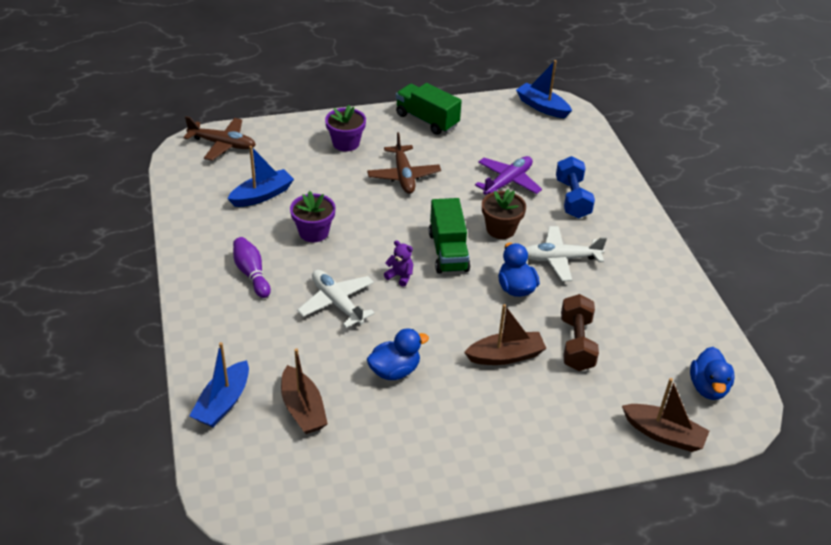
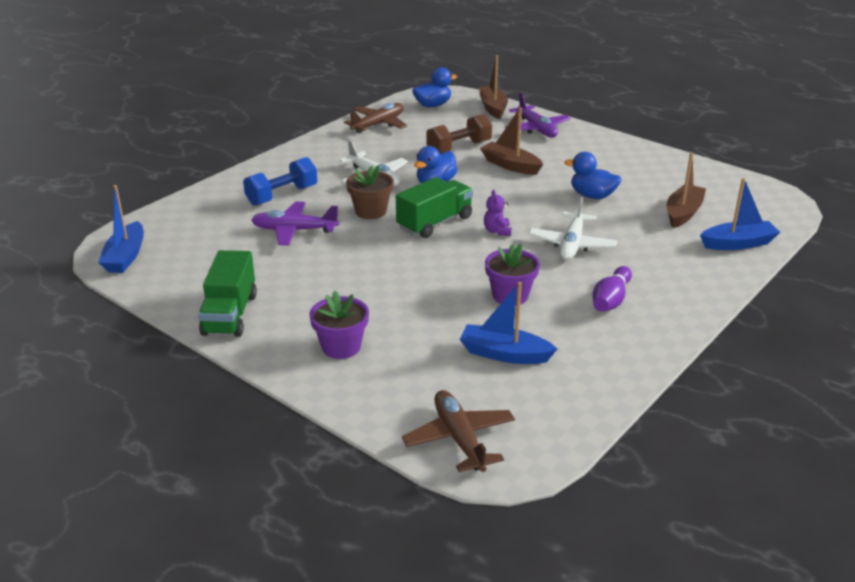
camera: 125 degrees left, 10 degrees down
brown plane [367,132,441,194] -> brown plane moved to [344,103,407,133]
none -> purple plane [505,93,571,137]

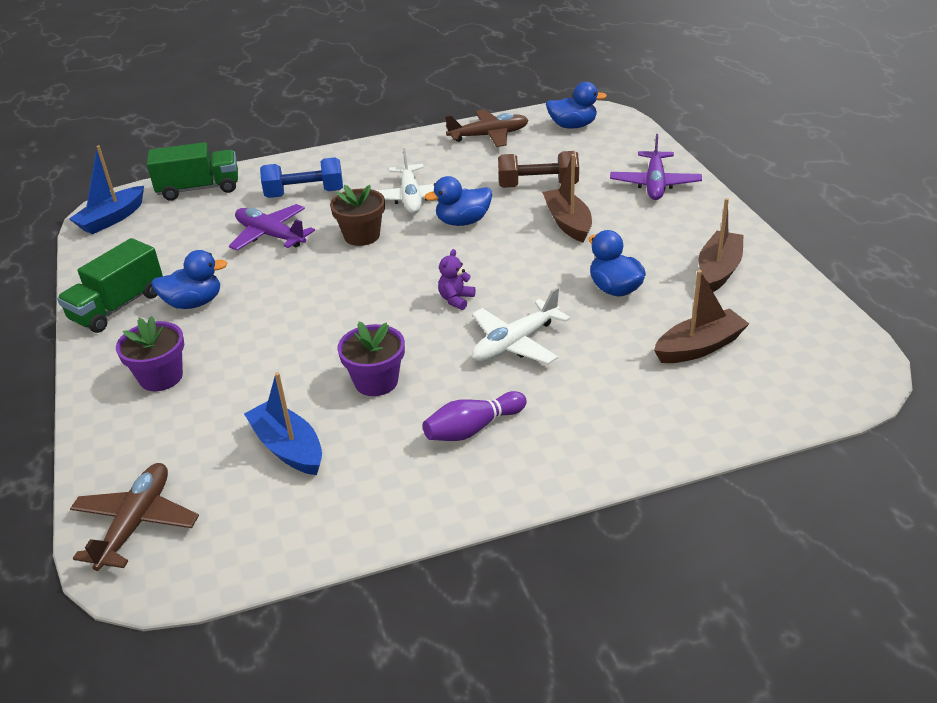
camera: 35 degrees right, 5 degrees up
green truck [396,177,473,238] -> green truck moved to [147,142,238,201]
brown boat [479,55,508,119] -> brown boat moved to [699,198,744,292]
blue boat [700,178,780,250] -> none
none -> blue duck [151,250,228,309]

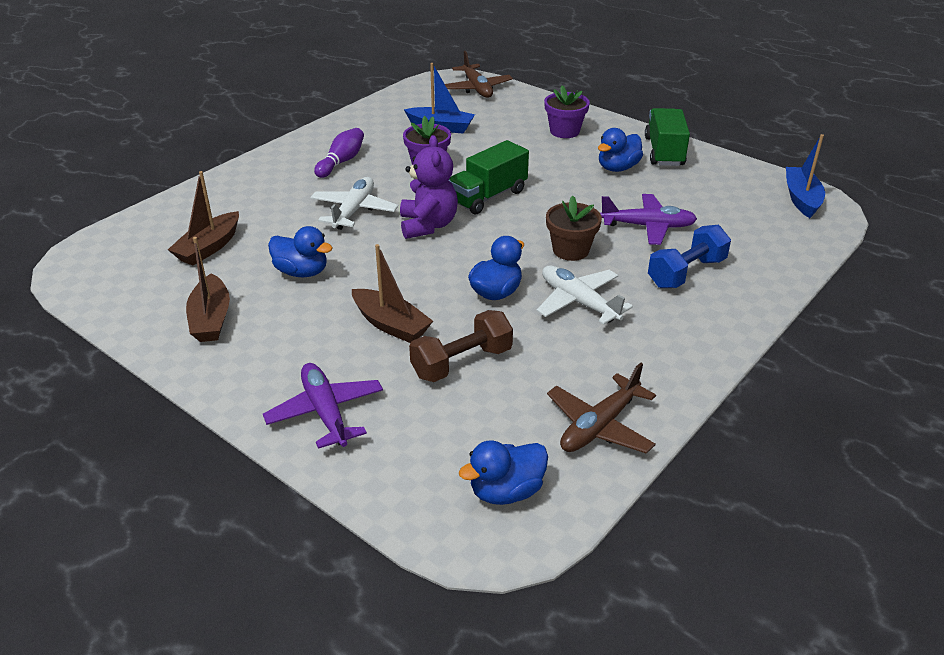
camera: 145 degrees right, 0 degrees up
green truck [147,142,238,201] -> green truck moved to [449,140,529,214]
purple teddy bear [438,249,476,310] -> purple teddy bear [400,135,458,239], size x1.93

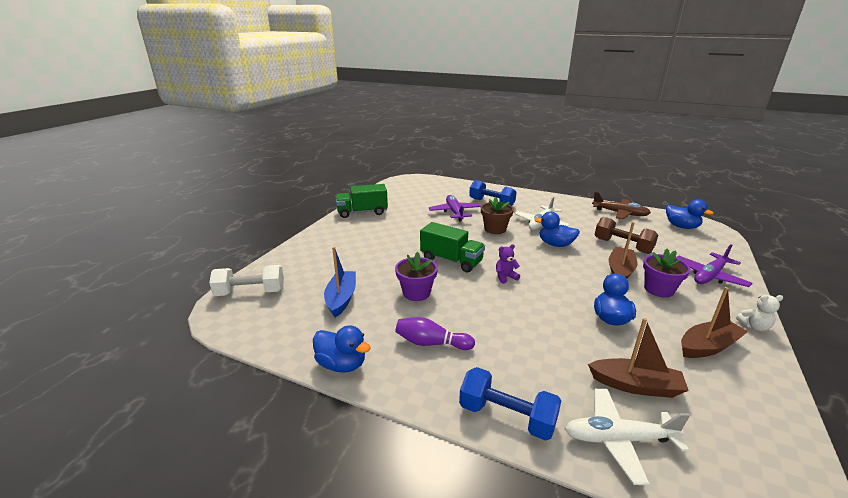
camera: 105 degrees left, 10 degrees down
white plane [310,177,398,230] -> white plane moved to [565,389,690,485]
purple teddy bear [400,135,458,239] -> purple teddy bear [496,244,520,284], size x0.52
brown plane [445,51,513,98] -> white dumbbell [209,265,284,296]
purple flower pot [544,85,590,138] -> purple flower pot moved to [643,249,691,298]
blue duck [598,128,643,172] -> blue duck moved to [313,325,371,373]
blue boat [786,134,825,218] -> none
none -> blue dumbbell [459,367,562,441]
none -> white teddy bear [736,295,783,331]

